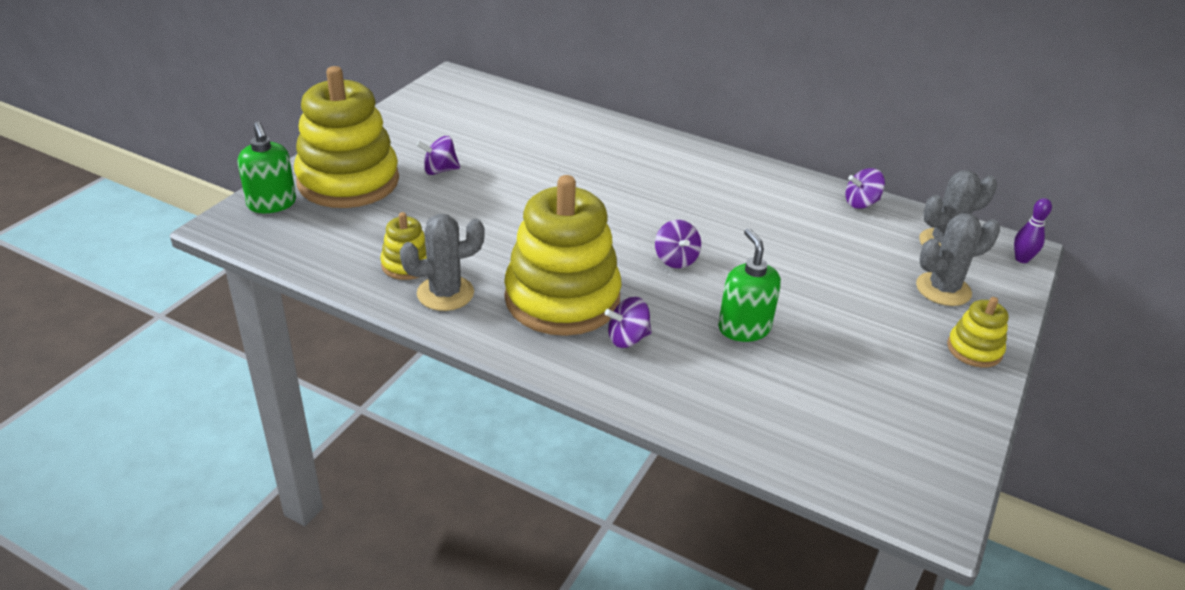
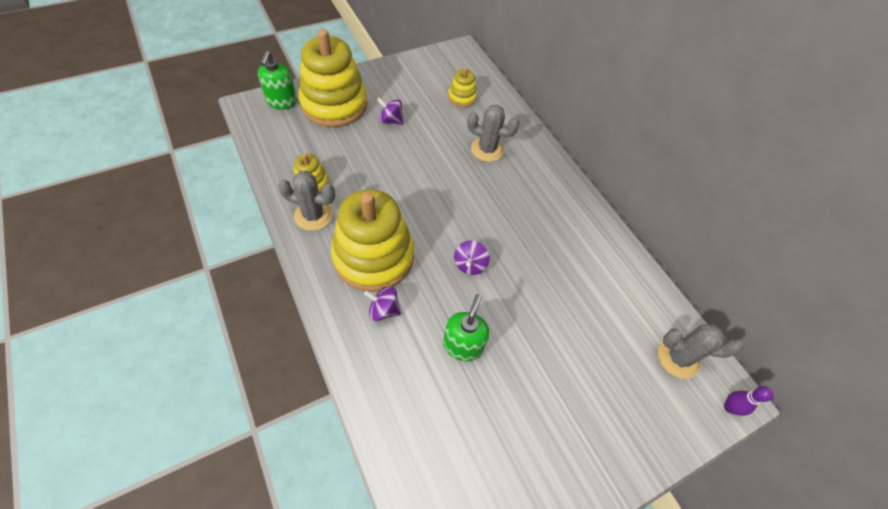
camera: 30 degrees right, 20 degrees up
purple spinning top [845,168,885,209] -> none
grey cactus [916,213,1000,306] -> grey cactus moved to [467,105,520,162]
yellow stacking toy [947,297,1008,368] -> yellow stacking toy moved to [448,67,477,107]

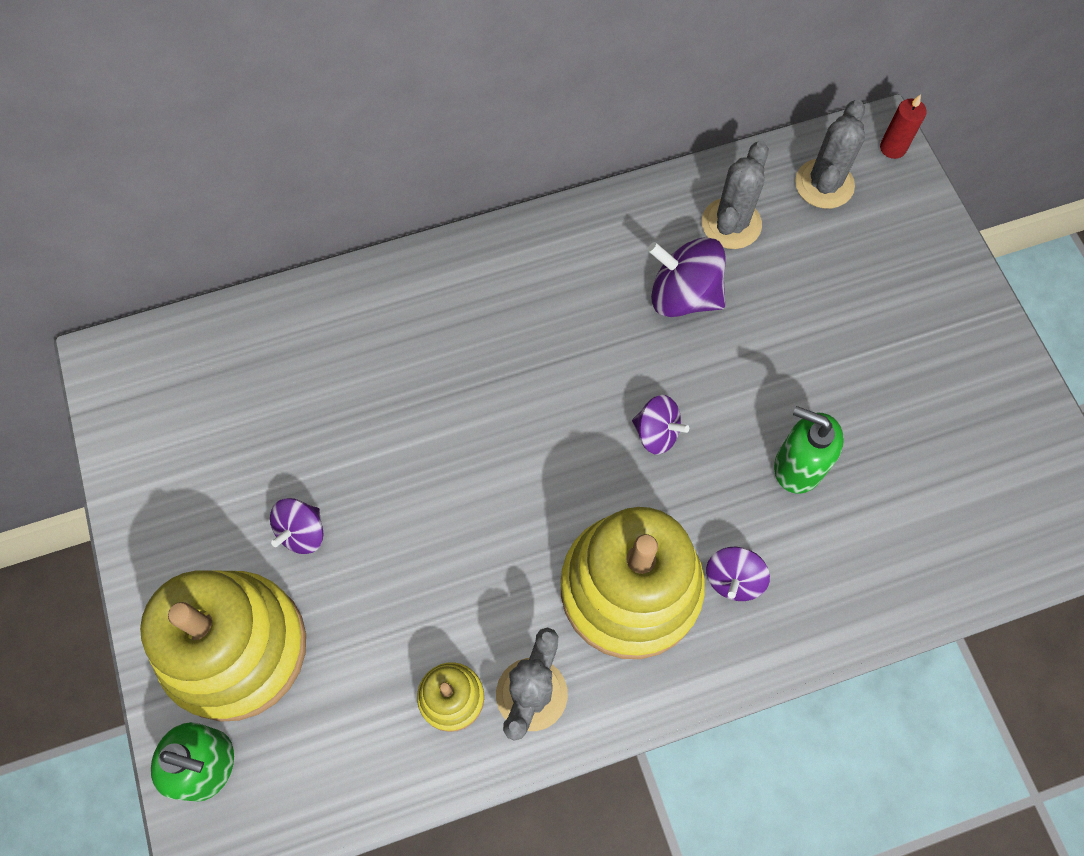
camera: 75 degrees left, 10 degrees up
yellow stacking toy [448,67,477,107] -> none
grey cactus [467,105,520,162] -> grey cactus moved to [702,141,769,249]
purple bowling pin [724,386,774,416] -> red candle [880,94,927,159]
none -> purple spinning top [648,237,726,317]

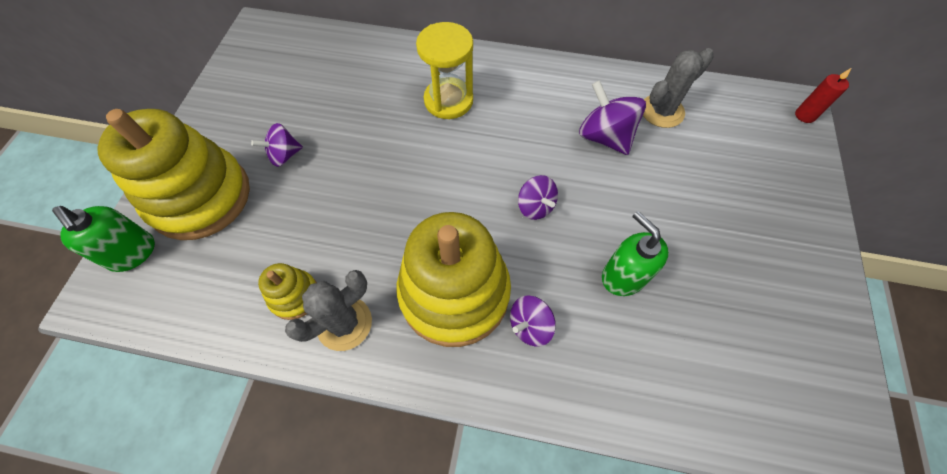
camera: 30 degrees right, 5 degrees down
grey cactus [795,100,865,209] -> none
none -> yellow hourglass [416,22,473,119]

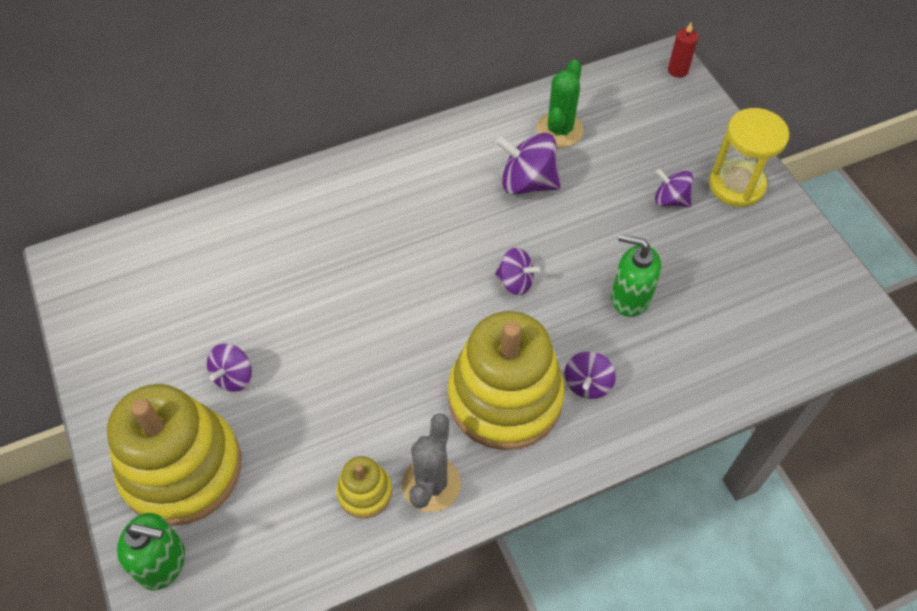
camera: 35 degrees left, 5 degrees down
yellow hourglass [416,22,473,119] -> yellow hourglass moved to [709,108,789,207]
grey cactus [643,48,714,128] -> green cactus [536,60,584,148]
none -> purple spinning top [655,169,693,207]

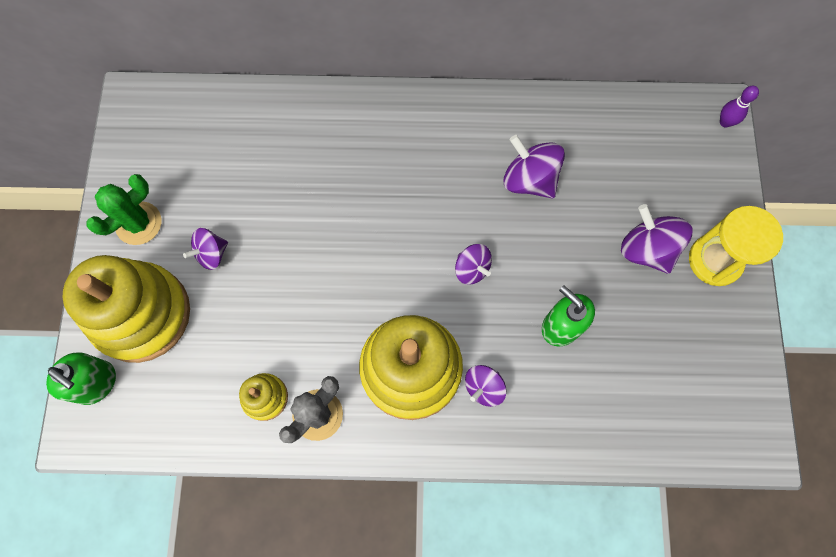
camera: 25 degrees right, 15 degrees up
green cactus [536,60,584,148] -> green cactus moved to [86,174,161,245]
purple spinning top [655,169,693,207] -> purple spinning top [621,204,692,274], size x1.61
red candle [668,22,698,78] -> purple bowling pin [720,86,759,128]

